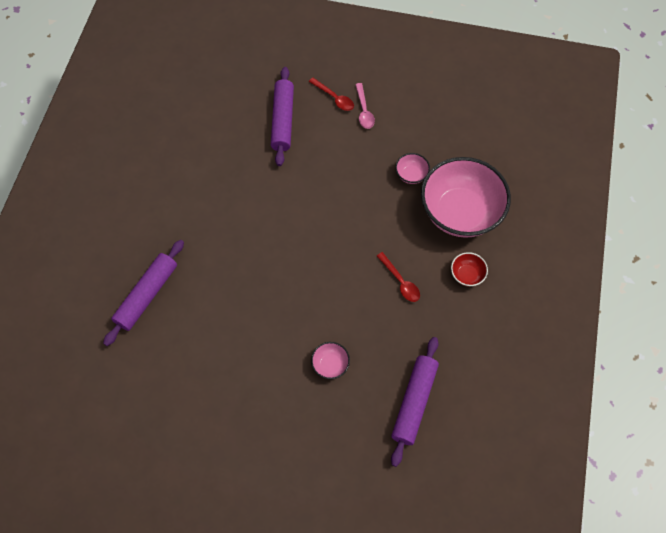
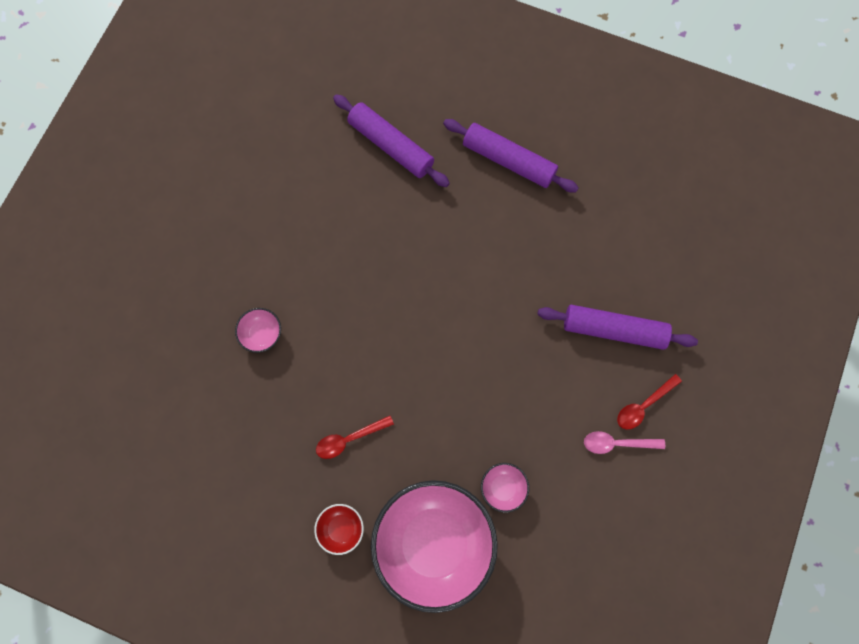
camera: 100 degrees right, 10 degrees up
purple rolling pin [391,337,439,467] -> purple rolling pin moved to [443,119,579,193]

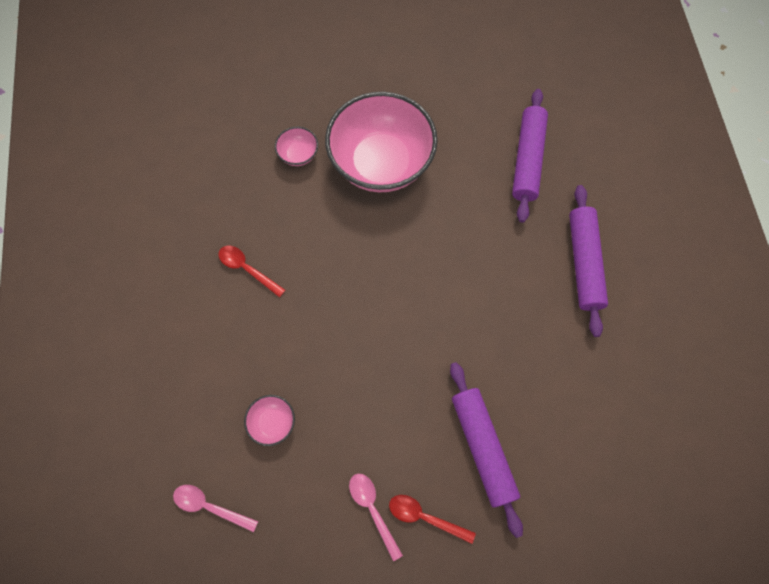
camera: 60 degrees right, 5 degrees down
red bowl [314,504,364,555] -> none
pink bowl [371,480,498,613] -> pink bowl moved to [325,92,438,192]
none -> pink spoon [173,485,258,532]

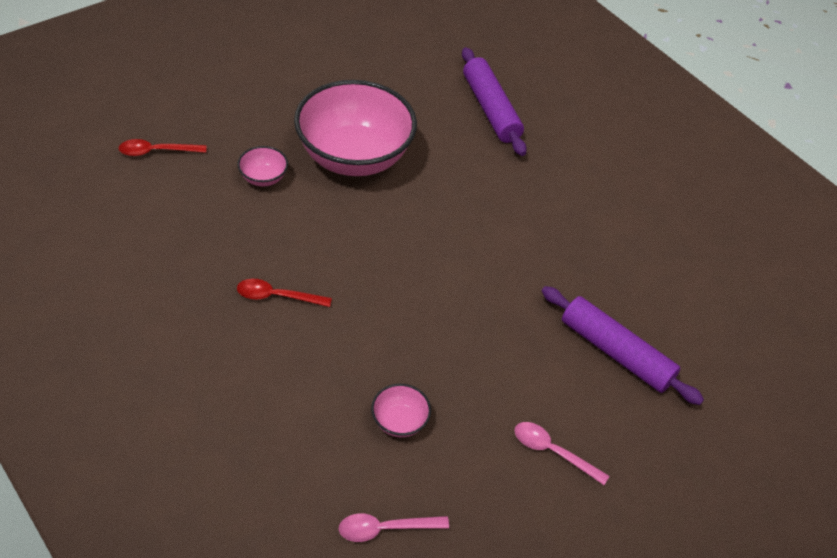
camera: 35 degrees left, 20 degrees down
red spoon [389,495,476,544] -> red spoon moved to [119,139,206,156]
purple rolling pin [569,185,608,337] -> none

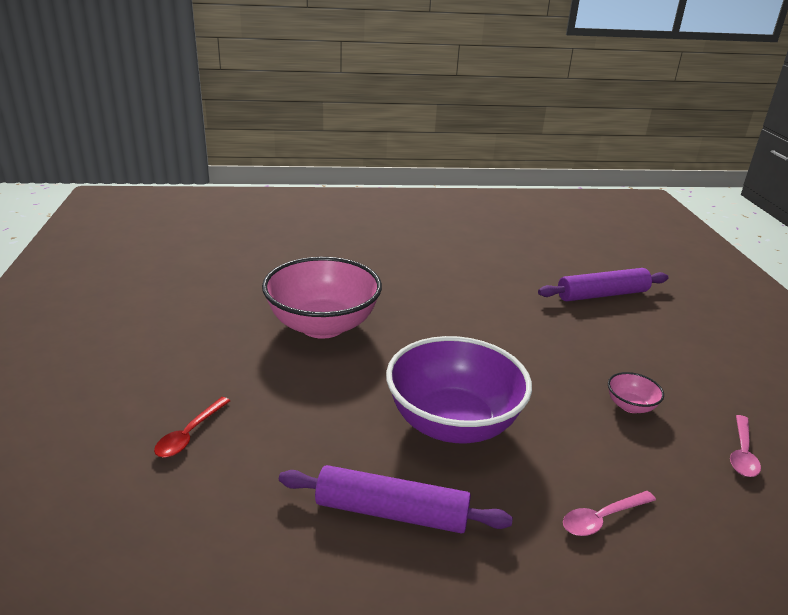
camera: 55 degrees left, 20 degrees down
pink bowl [237,146,288,187] -> none
red spoon [237,279,332,307] -> purple bowl [386,336,532,443]
purple rolling pin [462,47,527,156] -> purple rolling pin moved to [279,465,513,534]
pink spoon [514,422,609,485] -> pink spoon moved to [563,491,656,536]

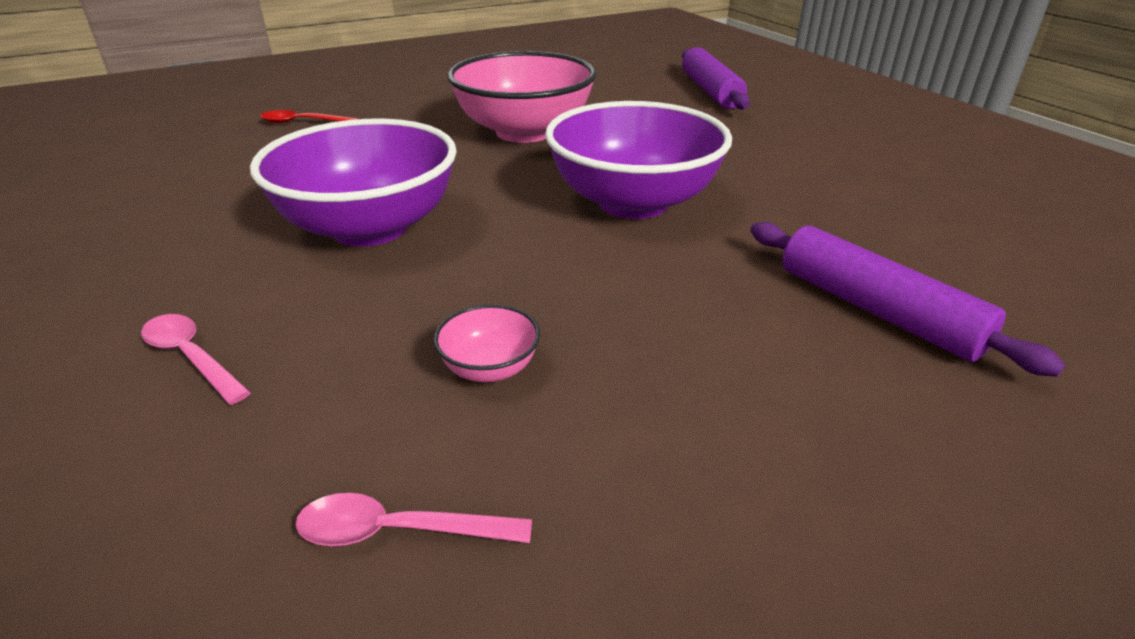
camera: 70 degrees right, 5 degrees up
purple rolling pin [279,465,513,534] -> purple rolling pin moved to [682,47,750,110]
none -> purple bowl [545,101,732,219]

